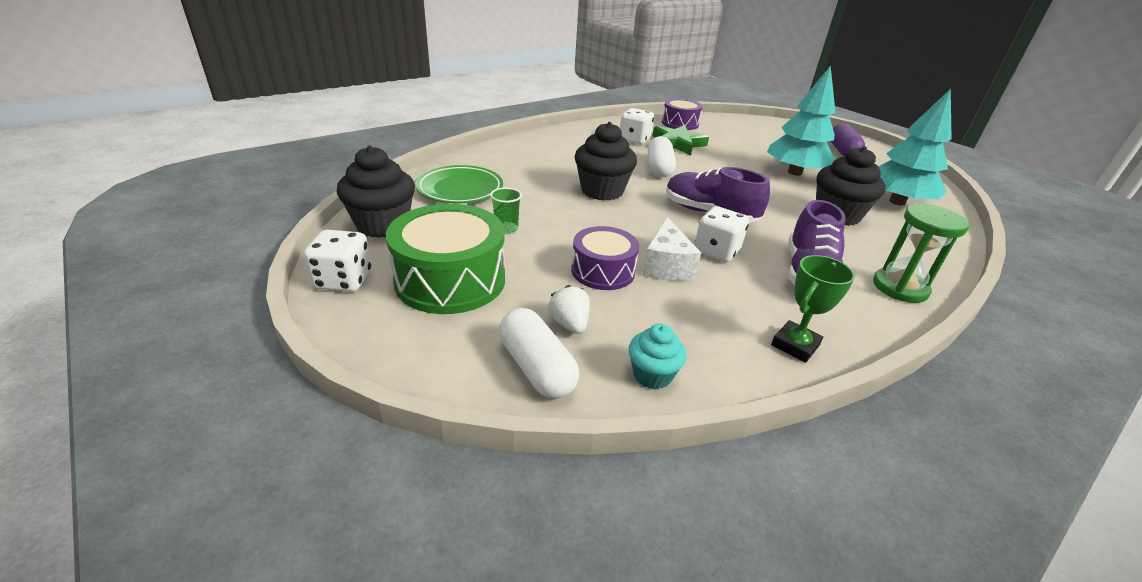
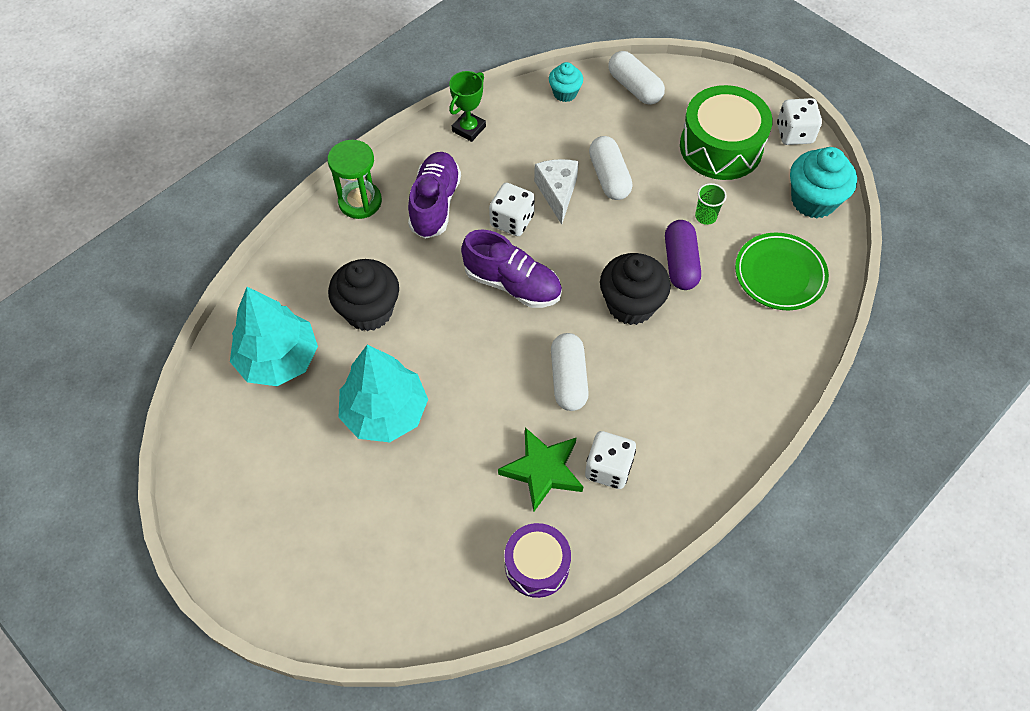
camera: 175 degrees right, 25 degrees up
black cupcake [337,146,415,238] -> turquoise cupcake [790,147,857,219]
white strawberry [548,285,590,334] -> none
purple drum [571,226,639,290] -> white capsule [589,136,633,200]
purple capsule [831,123,865,157] -> purple capsule moved to [665,220,701,290]

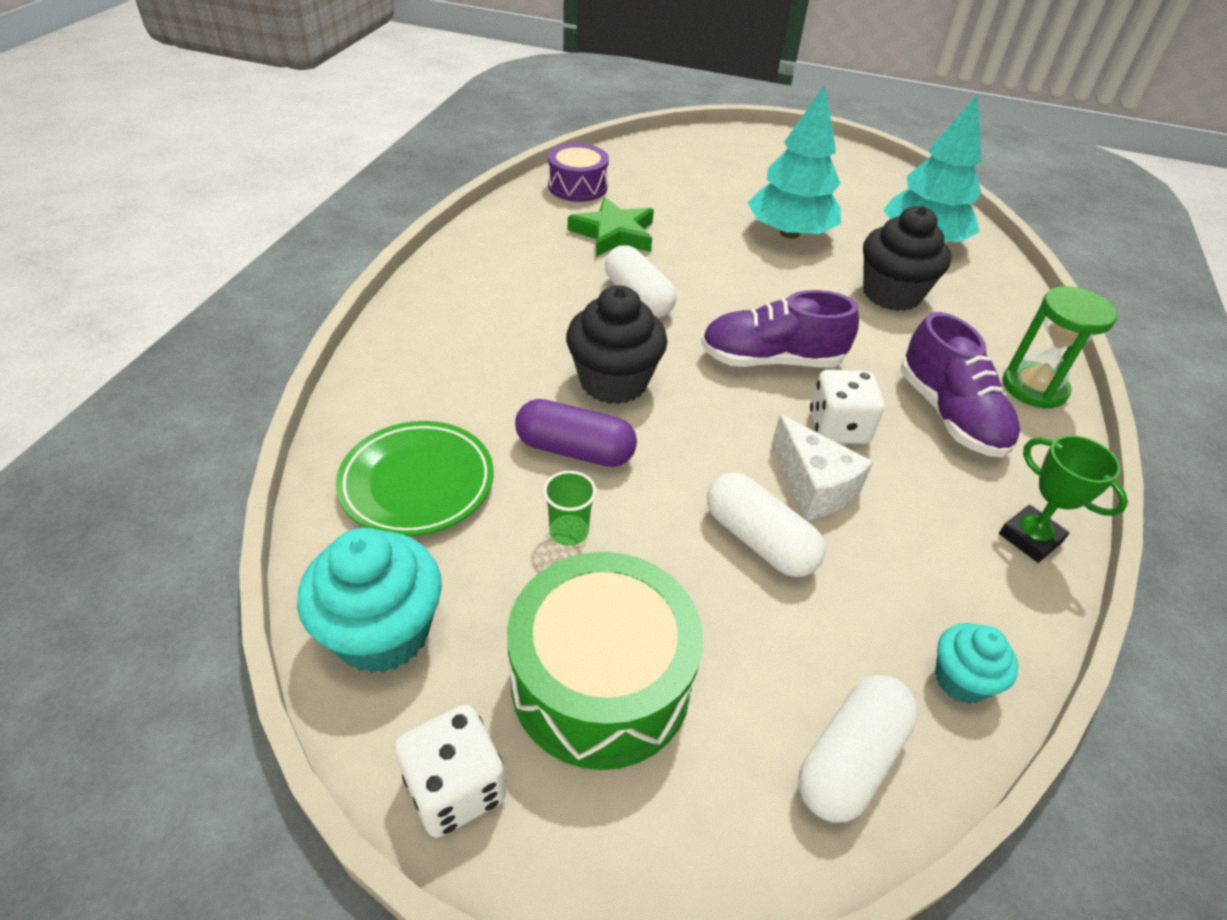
camera: 150 degrees right, 15 degrees down
green trophy [449,71,486,142] -> green trophy turned 45 degrees counterclockwise [999,435,1128,563]
white dice [585,431,636,489] -> none
white capsule [608,51,665,105] -> white capsule turned 75 degrees counterclockwise [798,675,918,823]
purple capsule [665,220,701,290] -> purple capsule turned 45 degrees counterclockwise [515,399,637,467]

